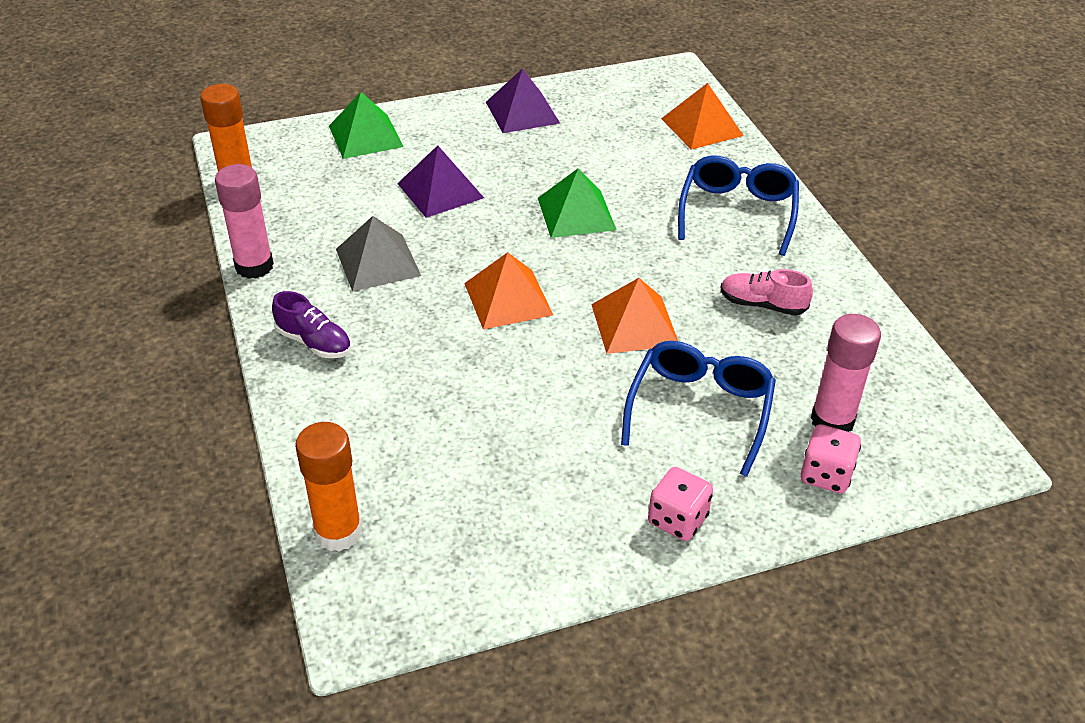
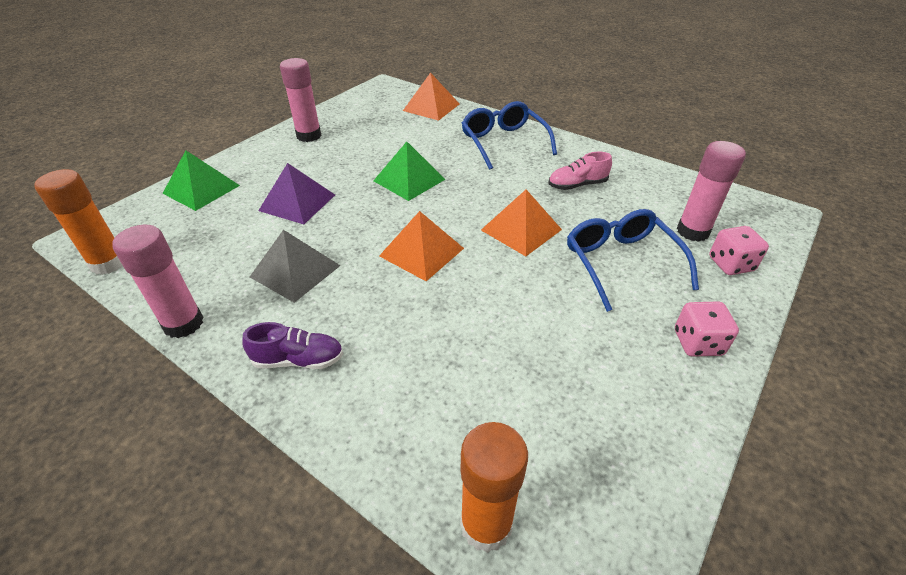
camera: 35 degrees left, 0 degrees up
purple pyramid [486,68,560,133] -> pink glue stick [280,58,321,142]

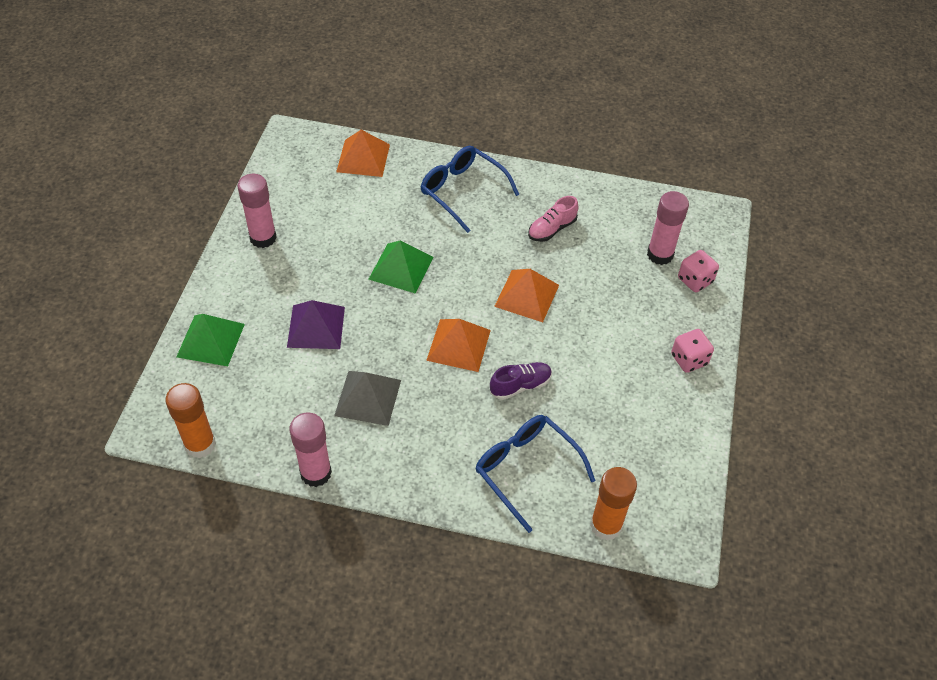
camera: 25 degrees left, 10 degrees up
purple shoe [242,322,343,369] -> purple shoe moved to [490,362,552,400]
blue glasses [567,209,699,312] -> blue glasses moved to [475,415,596,533]

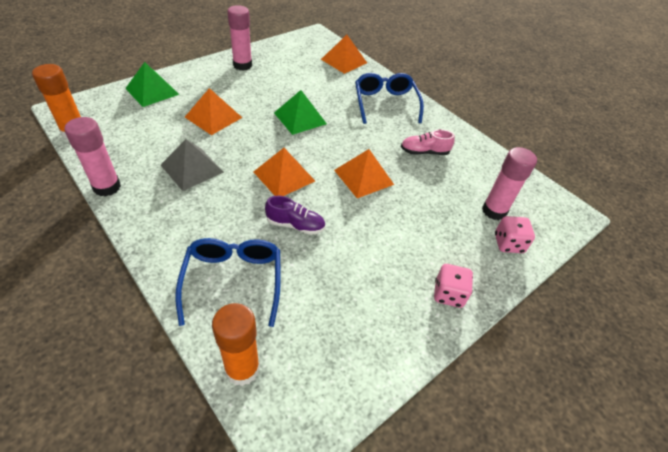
camera: 35 degrees right, 5 degrees down
purple pyramid [287,300,345,349] -> orange pyramid [185,88,242,135]

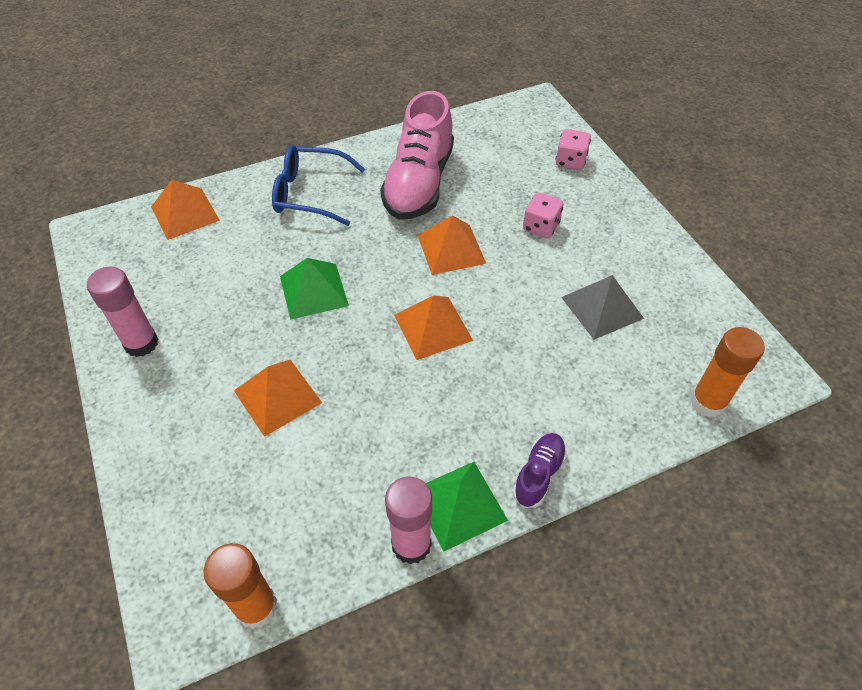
camera: 70 degrees left, 5 degrees up
green pyramid [125,62,179,107] -> green pyramid moved to [426,462,508,552]
grey pyramid [161,139,224,191] -> grey pyramid moved to [561,275,644,340]
blue glasses [175,238,281,327] -> none
purple shoe [265,196,325,235] -> purple shoe moved to [513,433,567,508]
pink shoe [401,130,455,155] -> pink shoe [380,91,454,220], size x2.15
pink dice [434,264,473,308] -> pink dice moved to [523,192,563,238]
pink glue stick [482,147,537,220] -> none

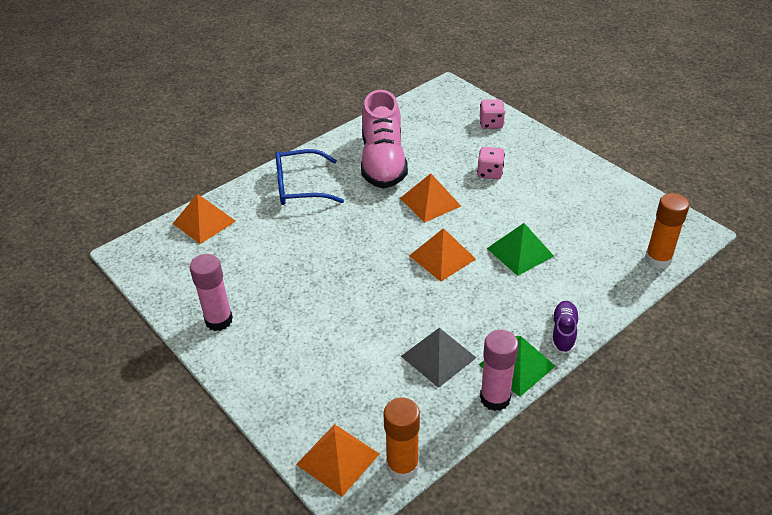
camera: 15 degrees left, 10 degrees down
orange pyramid [234,360,322,437] -> orange pyramid moved to [296,424,379,497]
green pyramid [280,258,349,320] -> green pyramid moved to [487,223,554,276]
grey pyramid [561,275,644,340] -> grey pyramid moved to [401,328,476,388]

